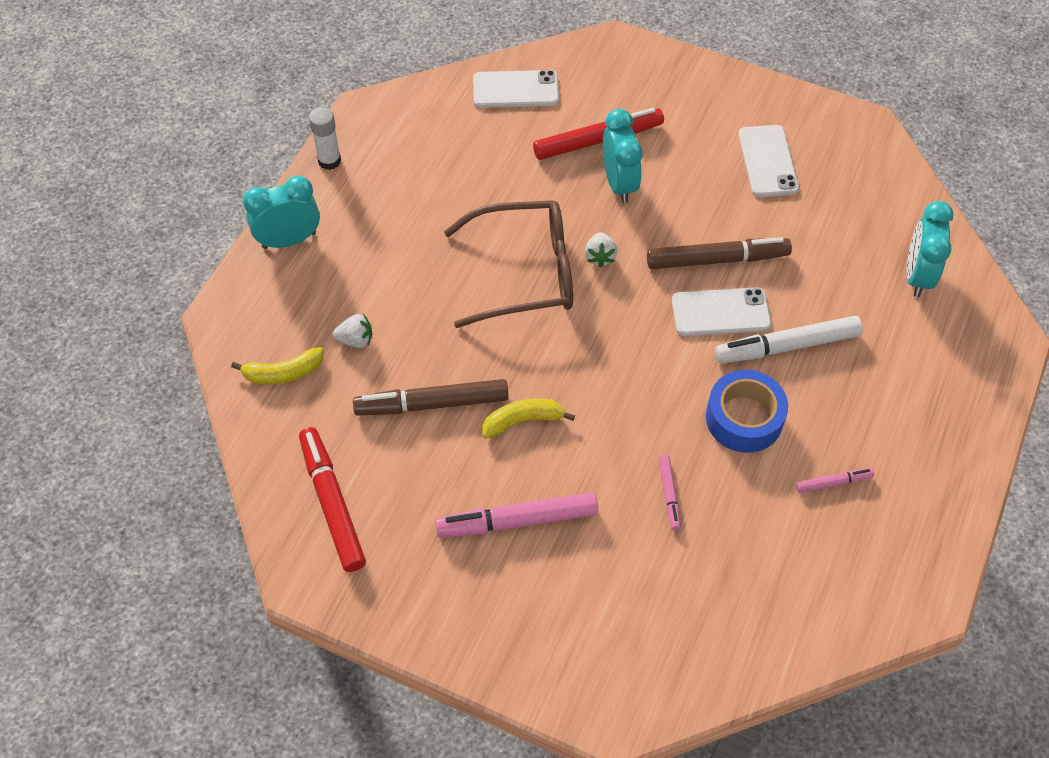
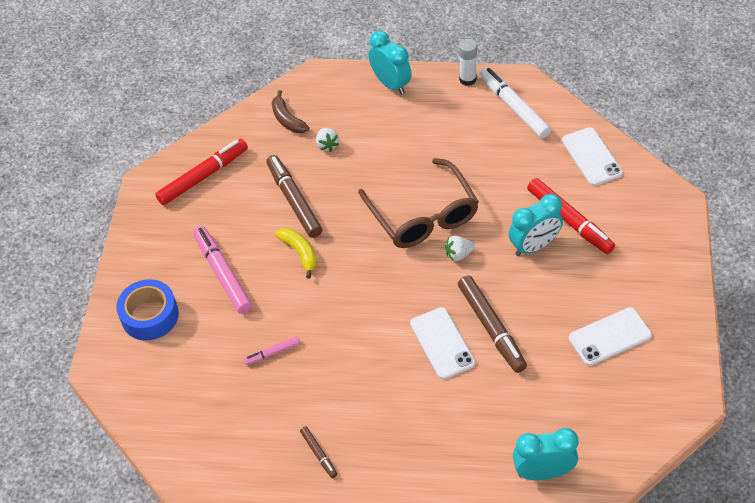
camera: 75 degrees right, 5 degrees down
yellow banana [231,347,324,385] -> brown banana [272,90,310,133]
blue tape [706,370,788,453] -> blue tape moved to [116,279,179,340]
white marker [715,316,863,363] -> white marker moved to [480,67,551,138]
pink marker [796,468,874,493] -> brown marker [300,426,337,478]

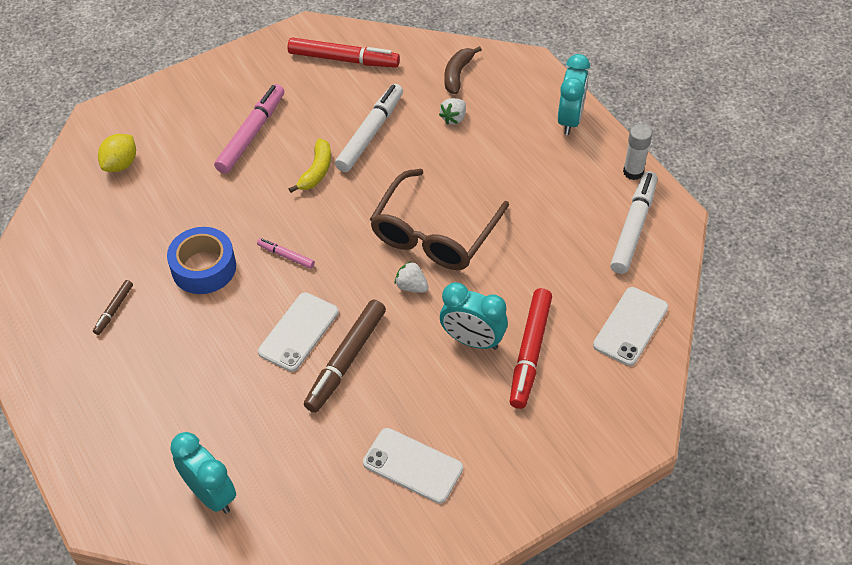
camera: 50 degrees right, 0 degrees up
blue tape [116,279,179,340] -> blue tape moved to [167,227,236,294]
pink marker [243,336,300,365] -> pink marker moved to [257,238,315,269]
brown marker [266,155,322,238] -> white marker [335,84,403,172]
none -> yellow lemon [98,134,136,172]

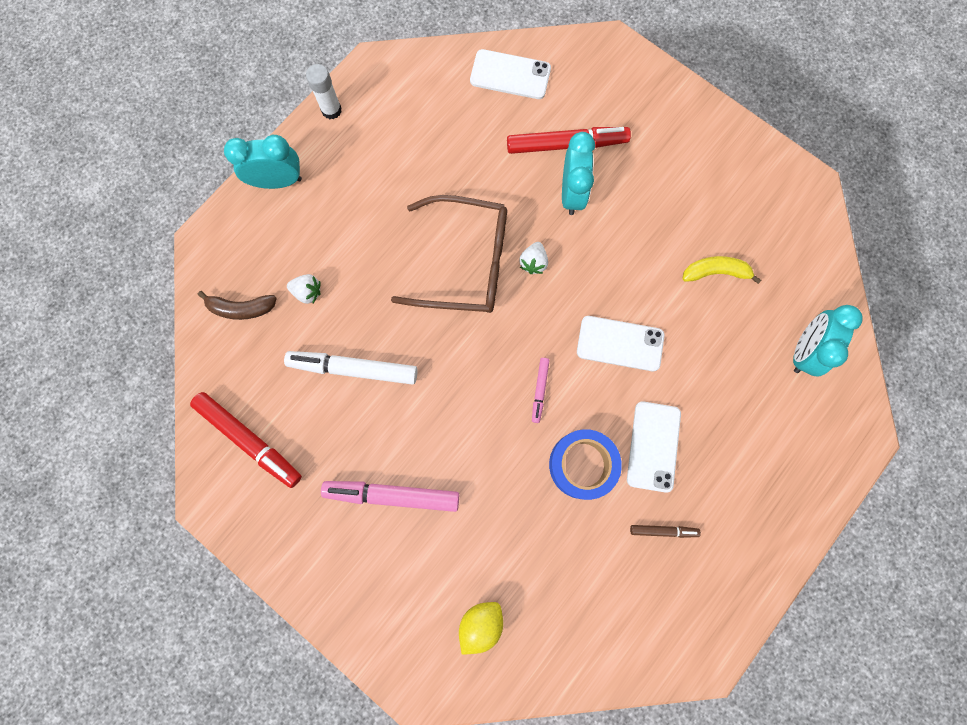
camera: 110 degrees left, 25 degrees up
yellow lemon [98,134,136,172] -> yellow lemon turned 60 degrees counterclockwise [459,602,503,655]
red marker [287,37,400,68] -> red marker turned 135 degrees clockwise [190,392,302,488]
yellow banana [289,138,331,193] -> yellow banana moved to [682,256,761,284]
brown marker [304,300,386,413] -> none
white phone [363,428,463,503] -> white phone moved to [627,402,681,493]
white marker [610,171,658,274] -> none

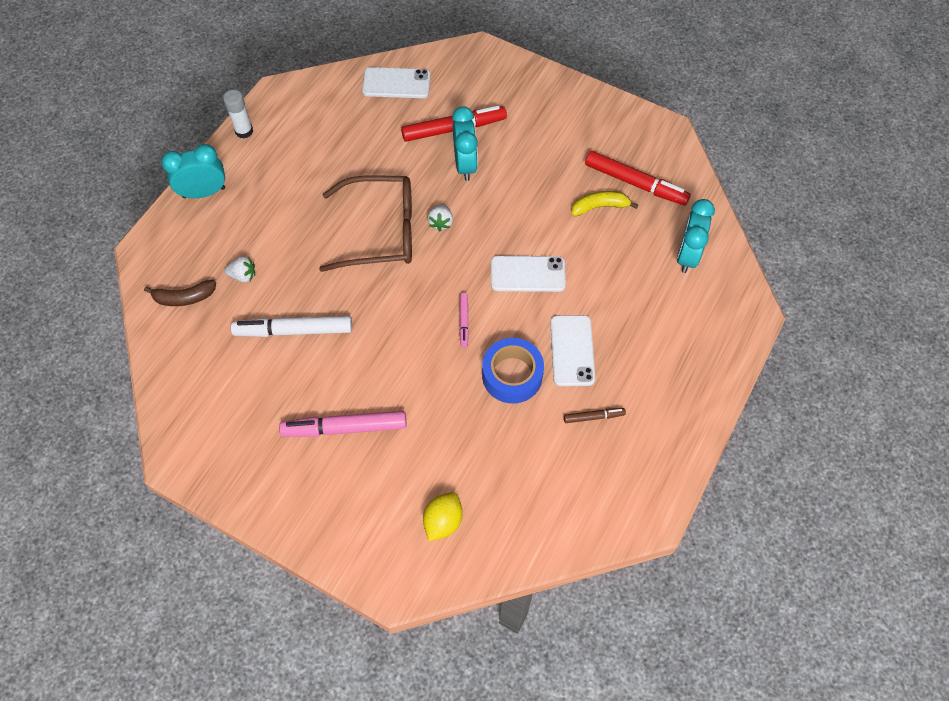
camera: 10 degrees left, 15 degrees down
red marker [190,392,302,488] -> red marker moved to [585,151,691,206]

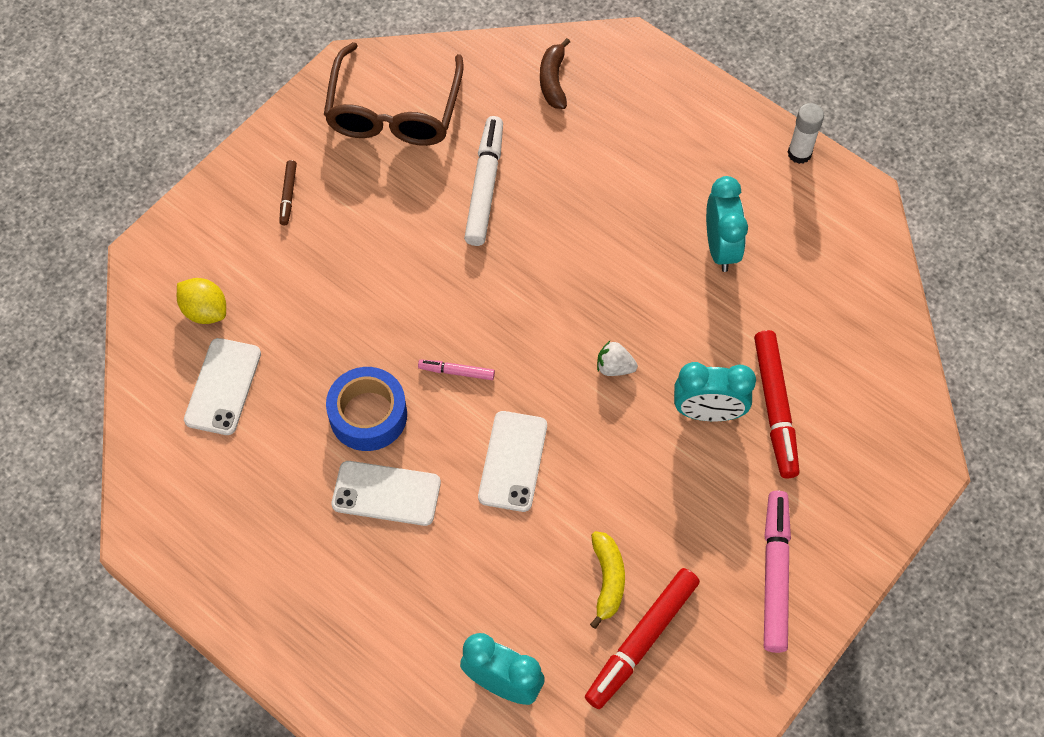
camera: 100 degrees right, 0 degrees up
turquoise clock [161,144,225,198] -> turquoise clock moved to [706,176,748,272]
white strawberry [224,256,255,283] -> none
pink marker [279,411,406,437] -> pink marker moved to [764,491,791,653]
brown glasses [319,175,412,272] -> brown glasses moved to [324,42,464,146]
white phone [362,67,431,98] -> white phone moved to [184,338,261,435]
brown marker [564,408,626,423] -> brown marker moved to [279,160,297,225]

